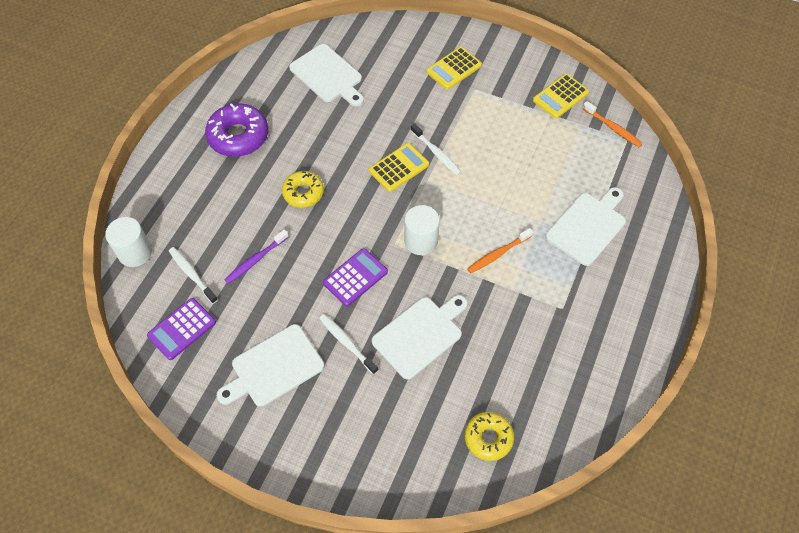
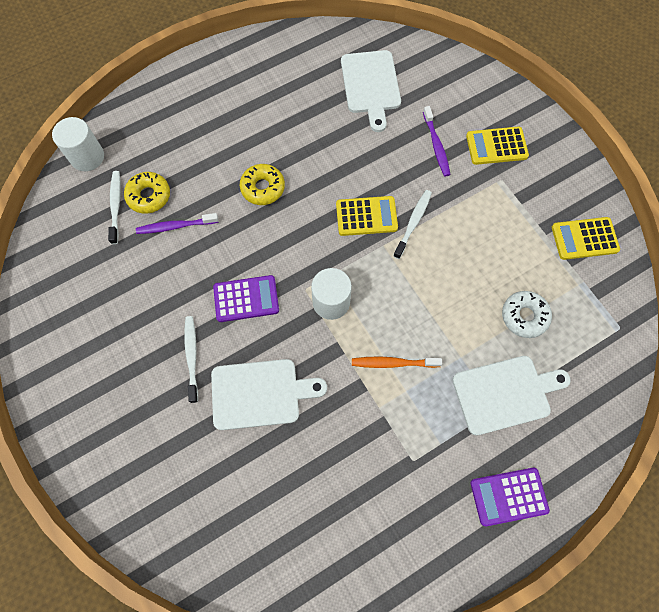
camera: 35 degrees right, 10 degrees up
purple calculator [147,298,216,360] -> purple calculator moved to [470,468,550,526]
purple donut [205,103,268,157] -> none
white cutting board [217,324,324,407] -> none
white toothbrush [411,123,461,175] -> white toothbrush turned 150 degrees counterclockwise [393,190,432,259]
yellow donut [465,412,514,461] -> yellow donut moved to [124,172,170,214]
orange toothbrush [582,101,643,147] -> none
none -> purple toothbrush [423,106,450,177]
none -> white donut [502,291,552,338]

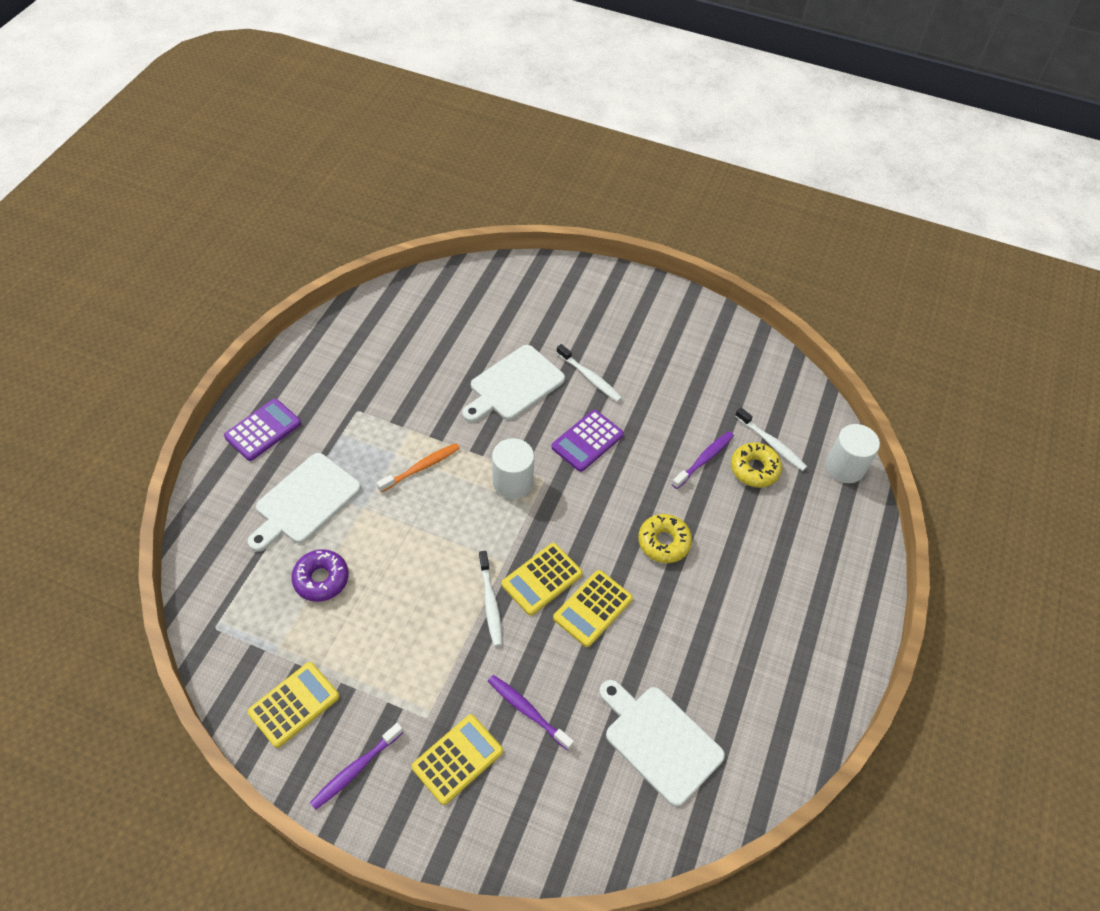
camera: 140 degrees right, 15 degrees down
white donut [502,291,552,338] -> purple donut [291,549,349,602]
none -> purple toothbrush [310,723,403,810]
none -> yellow calculator [553,570,633,647]

